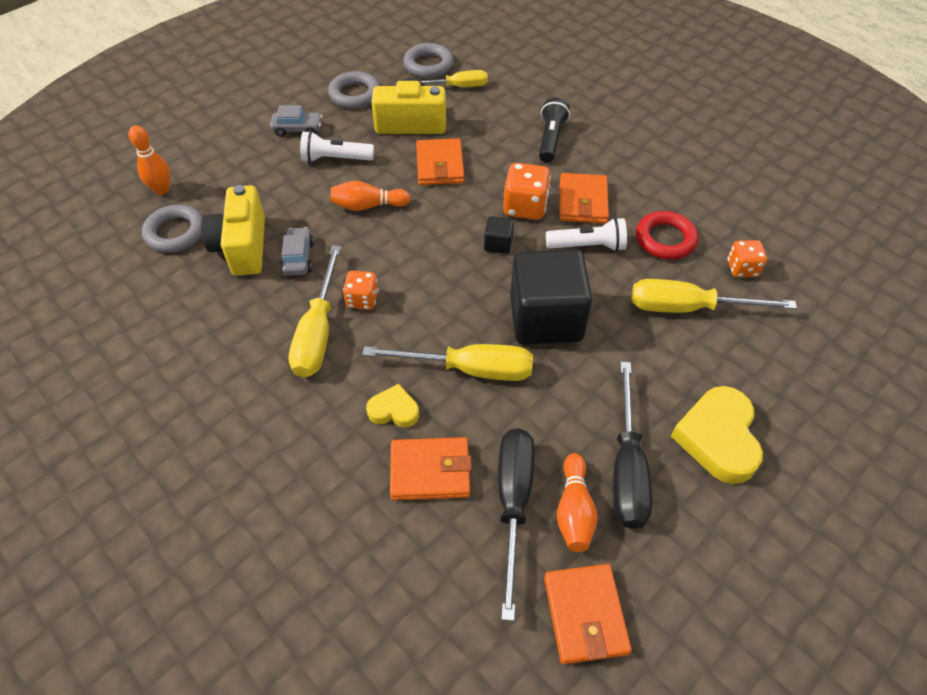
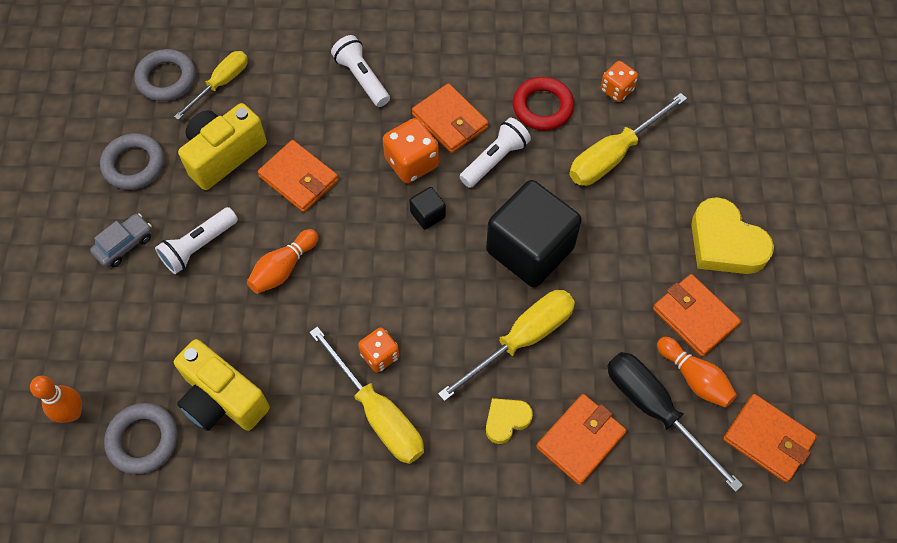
camera: 45 degrees left, 10 degrees up
grey car [280,227,314,275] -> none
black flashlight [539,98,570,162] -> white flashlight [331,35,390,107]
black screwdriver [613,362,652,529] -> orange wallet [653,274,741,357]

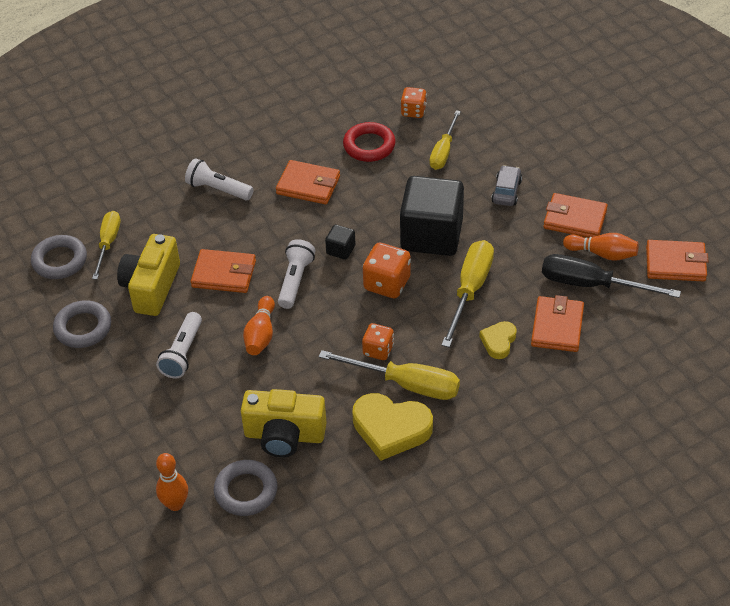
camera: 30 degrees left, 15 degrees down
grey car [90,213,152,267] -> grey car moved to [491,165,522,206]
orange dice [383,118,439,183] -> orange dice moved to [363,243,411,298]
white flashlight [459,118,531,188] -> white flashlight moved to [278,239,315,309]
yellow screwdriver [569,93,687,186] -> yellow screwdriver [430,110,461,170], size x0.66
yellow heart [691,197,774,274] -> yellow heart moved to [352,393,433,461]

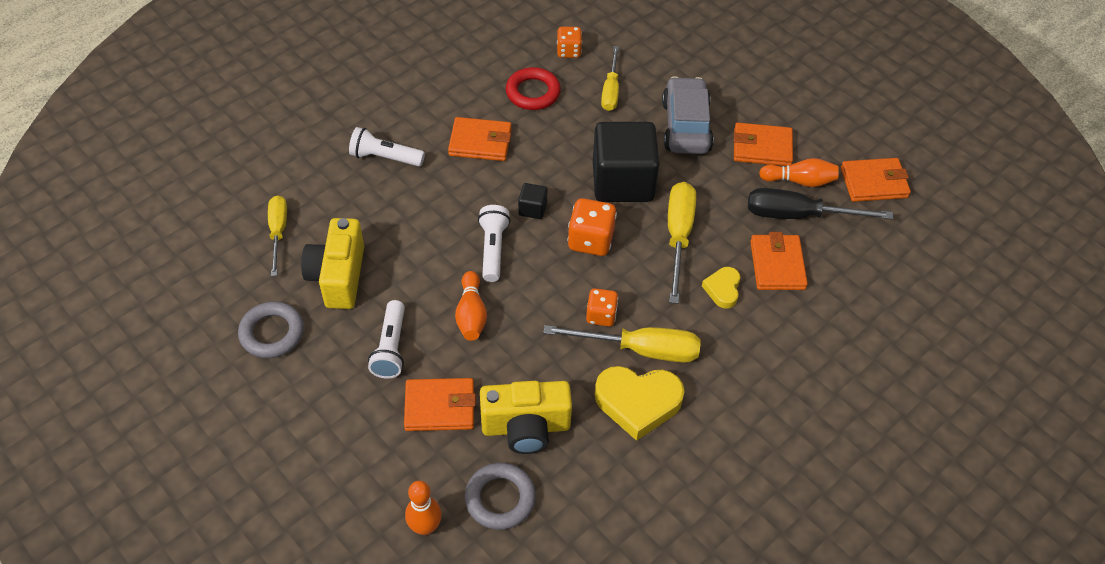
camera: 15 degrees left, 5 degrees up
grey ring [31,235,87,279] -> none
orange wallet [191,249,256,293] -> orange wallet moved to [404,378,476,431]
grey car [491,165,522,206] -> grey car [662,76,714,154], size x1.82

